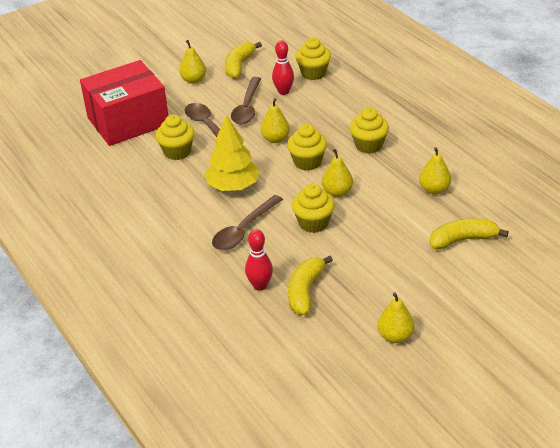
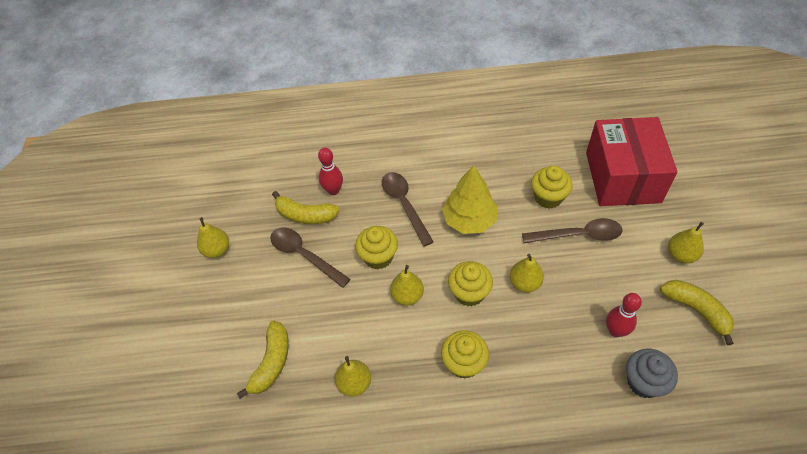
camera: 120 degrees right, 15 degrees up
brown spoon [231,77,261,124] -> brown spoon moved to [270,228,350,288]
yellow banana [288,256,333,315] -> yellow banana turned 150 degrees clockwise [272,191,339,224]
yellow cupcake [296,38,331,80] -> grey cupcake [626,349,678,398]

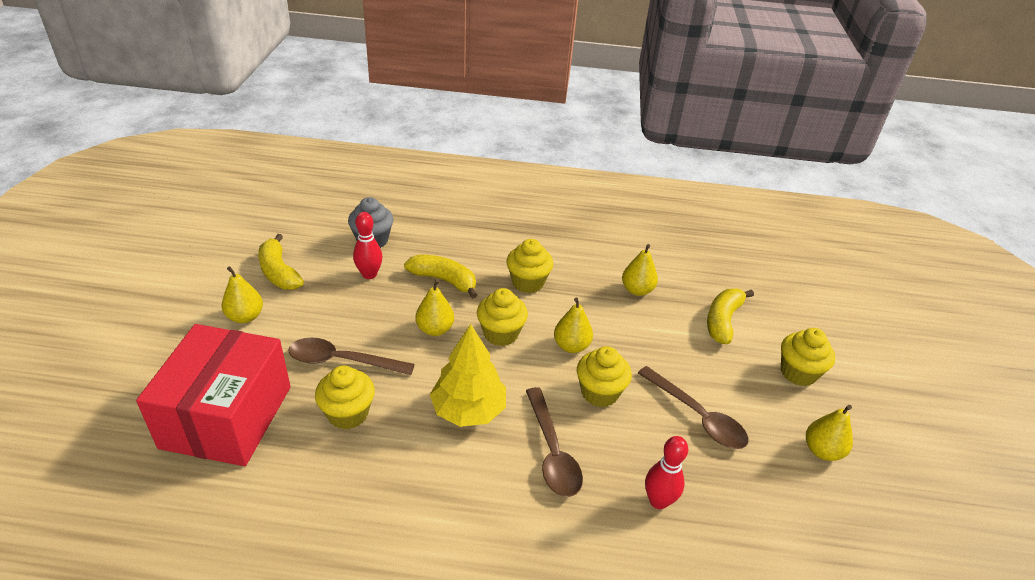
camera: 175 degrees left, 15 degrees down
yellow banana [272,191,339,224] -> yellow banana moved to [404,254,477,299]
none -> yellow cupcake [781,328,835,386]

